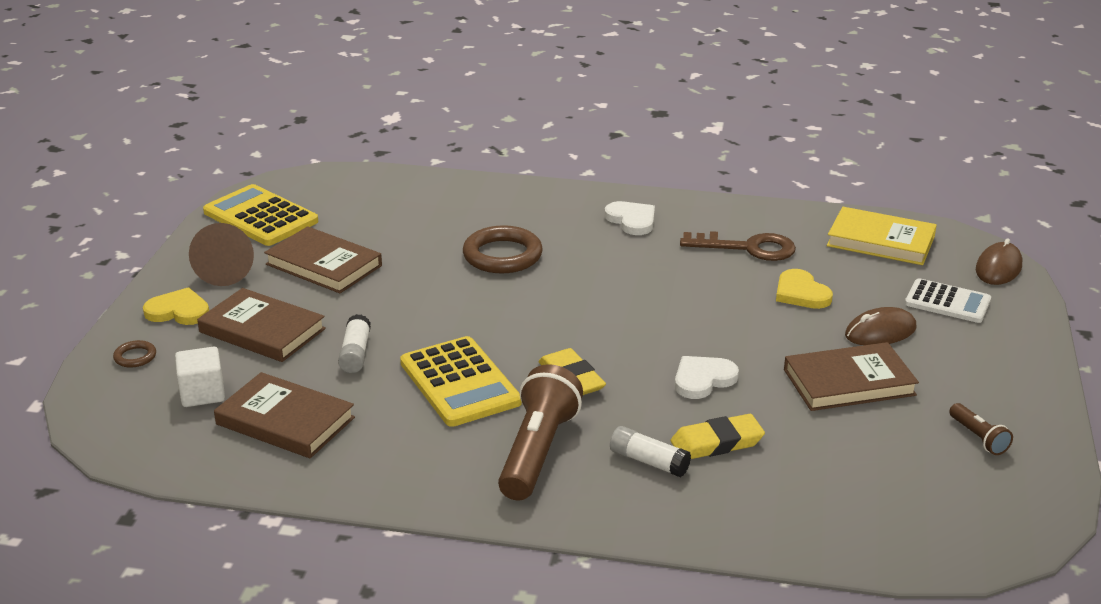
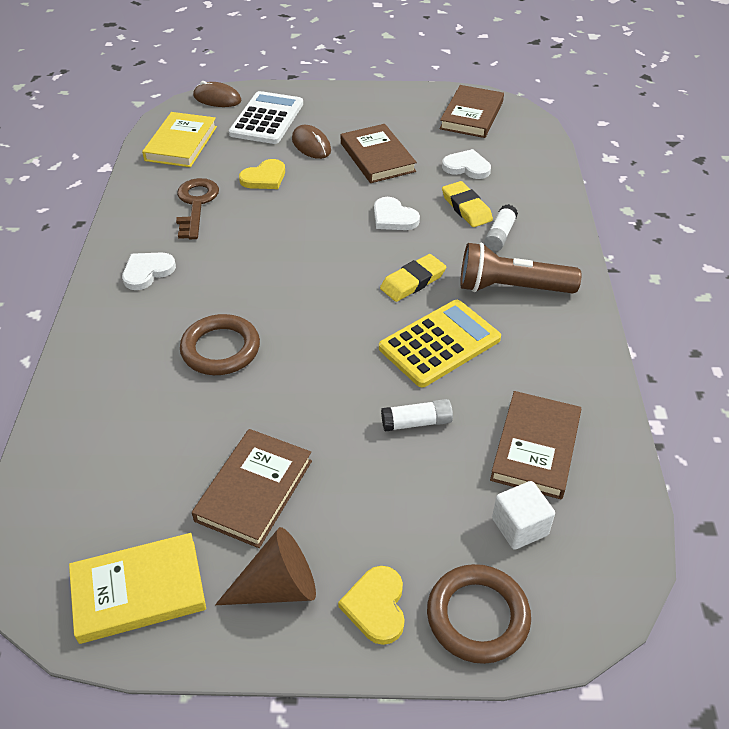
camera: 100 degrees left, 15 degrees up
brown ring [113,340,156,368] -> brown ring [427,564,531,664], size x2.13
brown book [197,288,326,362] -> brown book moved to [440,85,504,138]
yellow calculator [203,184,318,246] -> yellow book [69,533,206,644]
white calculator [905,278,991,323] -> white calculator [229,91,303,144], size x1.51
brown flashlight [949,403,1013,455] -> none
none -> white heart [442,149,491,179]

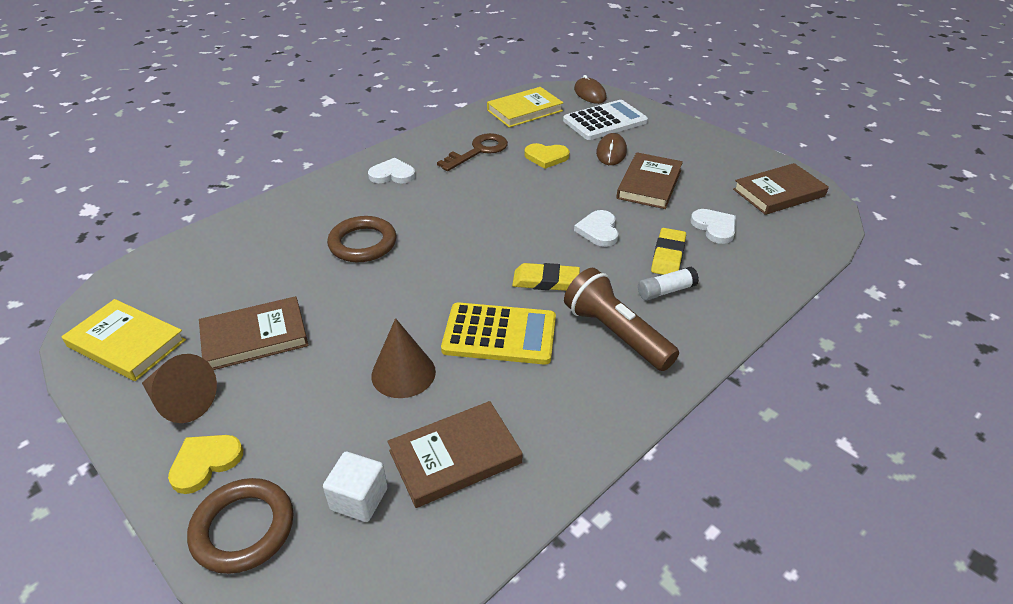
camera: 45 degrees right, 5 degrees down
white glue stick [381,399,453,432] -> brown cone [371,318,436,398]

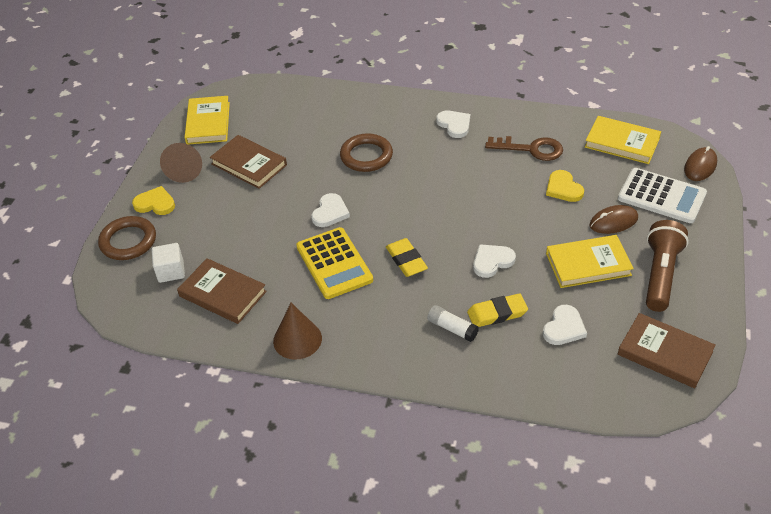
camera: 60 degrees right, 5 degrees up
brown cone [371,318,436,398] -> brown cone moved to [273,303,322,360]
brown flashlight [564,268,679,371] -> brown flashlight moved to [646,220,689,312]
brown book [616,152,683,209] -> yellow book [546,235,634,288]
none -> white heart [311,193,350,227]

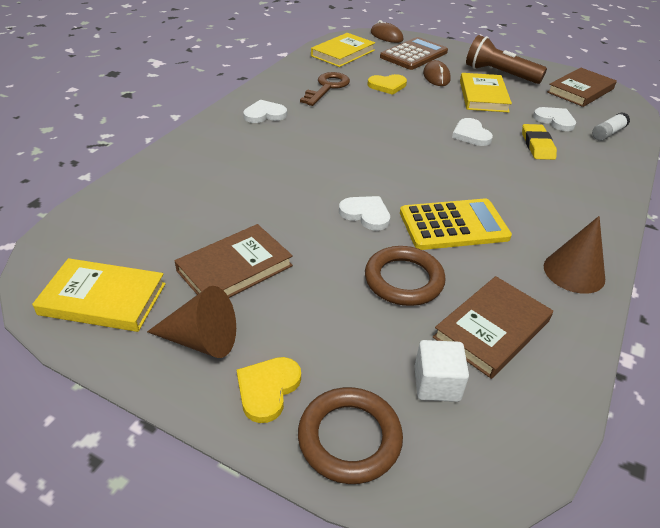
camera: 80 degrees left, 5 degrees down
brown ring [340,133,393,172] -> brown ring moved to [365,246,446,306]
yellow eraser [386,238,428,277] -> none
white glue stick [427,305,479,342] -> white glue stick moved to [592,112,630,141]
white calculator [618,168,707,223] -> brown calculator [380,37,448,70]

